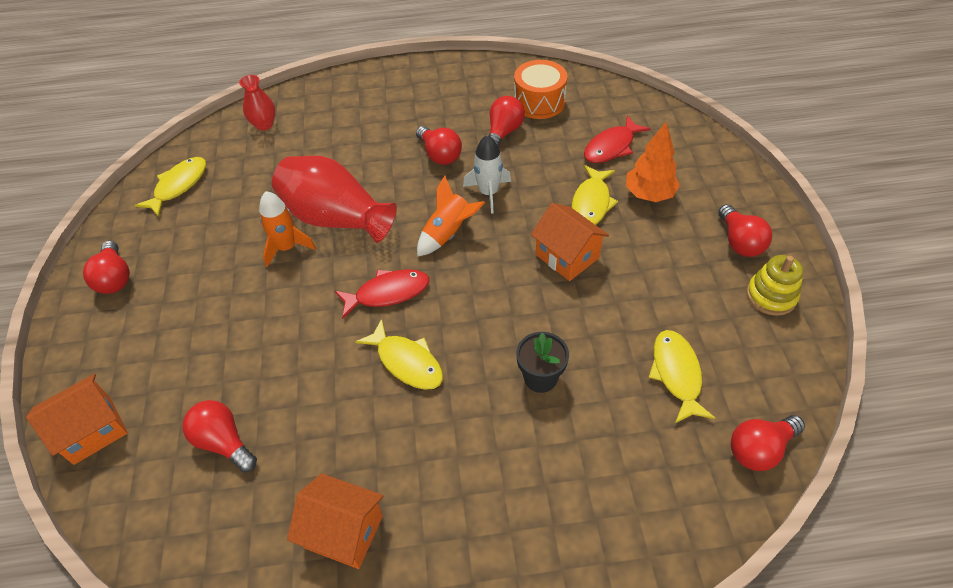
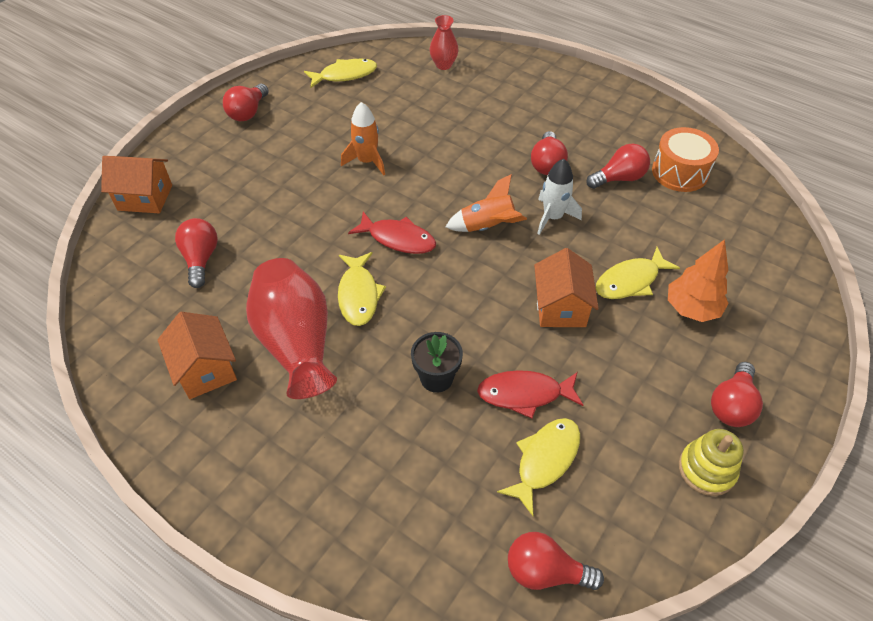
camera: 40 degrees right, 0 degrees up
red vase [272,156,397,243] -> red vase moved to [246,258,337,399]
red fish [584,115,650,163] -> red fish moved to [477,370,584,418]

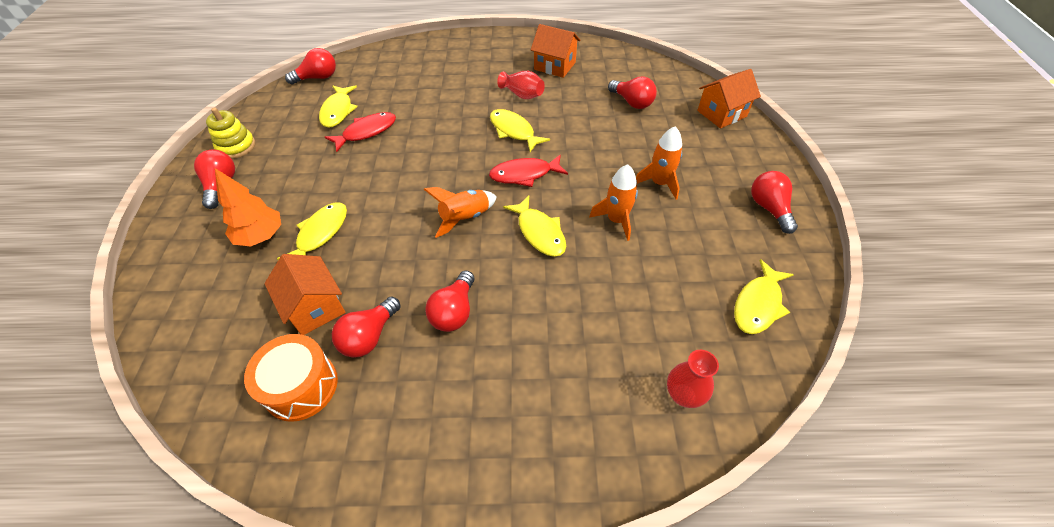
camera: 145 degrees right, 0 degrees up
red vase [246,258,337,399] -> red vase [497,71,545,99], size x0.51
black flower pot [411,332,463,393] -> none
red light bulb [531,131,568,175] -> red light bulb turned 135 degrees counterclockwise [425,271,475,332]
orange house [534,248,599,327] -> orange house moved to [264,254,346,335]
white rocket [537,159,582,235] -> none
none -> yellow fish [503,196,566,257]
none -> orange rocket [636,126,682,200]

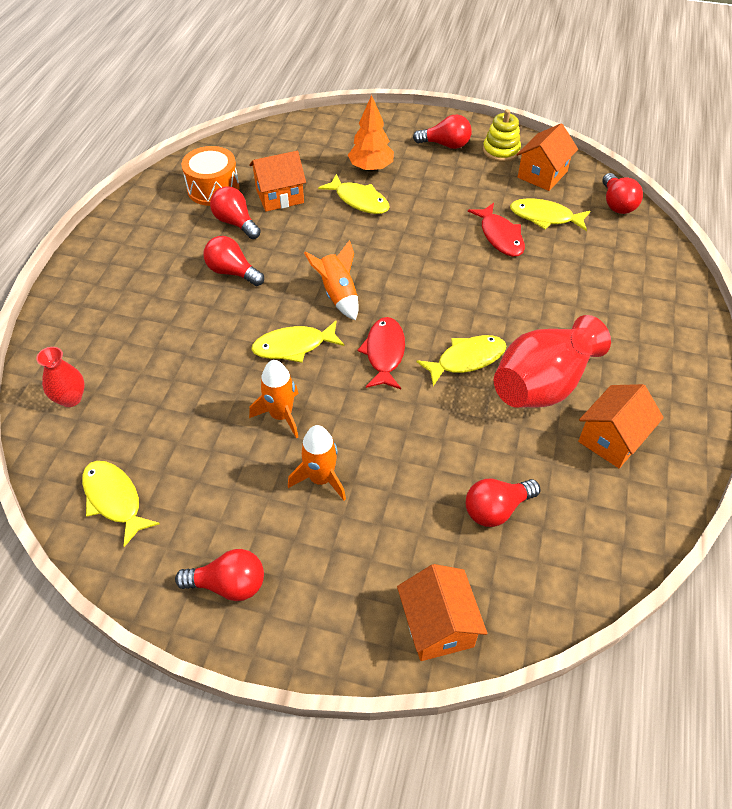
camera: 105 degrees right, 0 degrees up
red vase [497,71,545,99] -> red vase [494,315,611,408], size x1.95
none -> orange house [516,123,578,191]

